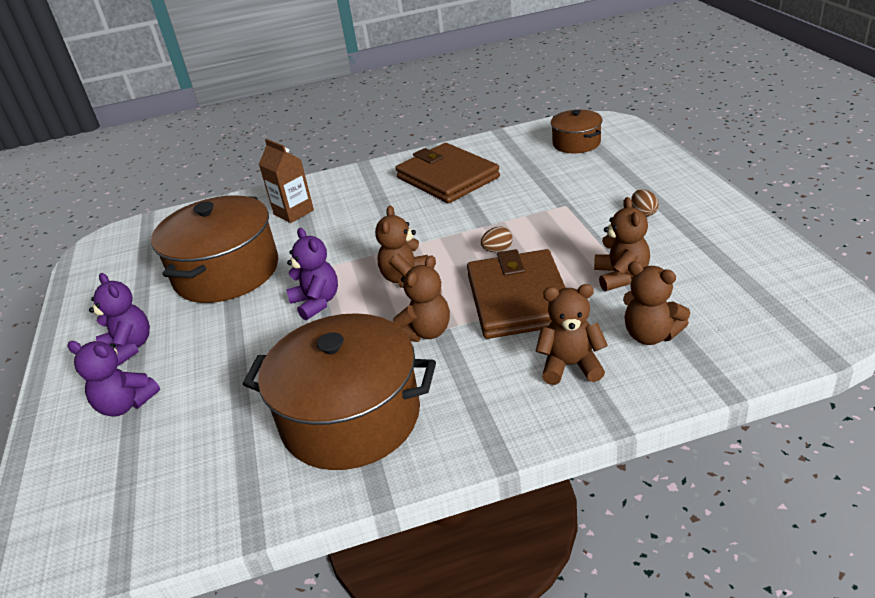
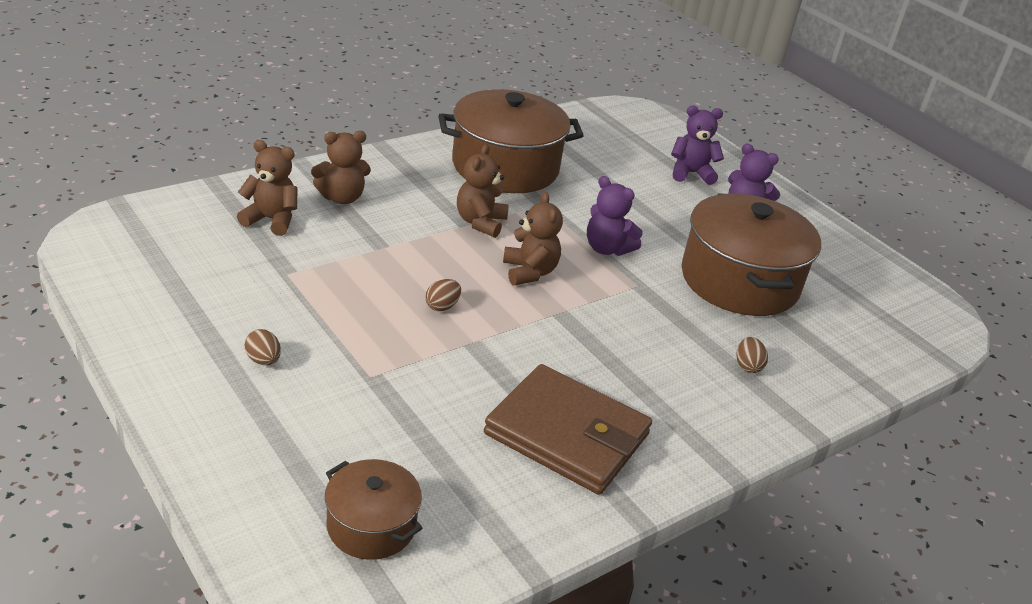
camera: 150 degrees right, 0 degrees up
brown carton [259,139,314,223] -> brown egg [736,337,768,373]
brown wallet [467,249,566,339] -> none
brown teddy bear [594,197,650,291] -> none

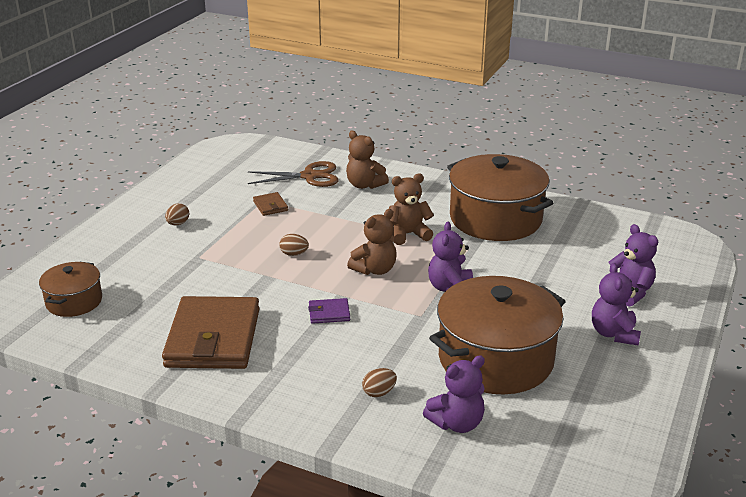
camera: 65 degrees right, 5 degrees down
brown teddy bear [237,140,297,236] -> brown scissors [248,161,338,187]
none -> brown wallet [253,192,288,216]
none -> purple wallet [308,298,350,324]
none -> purple teddy bear [423,355,485,433]

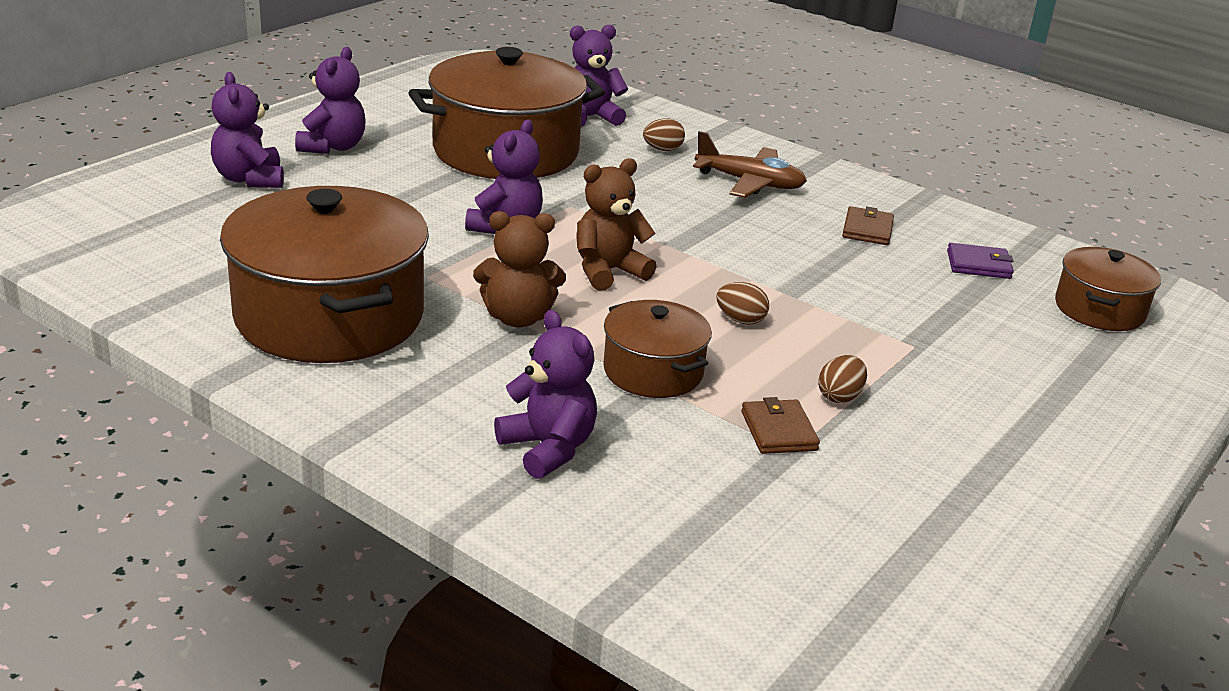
camera: 170 degrees left, 0 degrees up
brown wallet [162,296,260,369] -> brown wallet [842,206,894,245], size x0.41
brown egg [165,203,189,225] -> brown egg moved to [818,355,867,403]
brown scissors [248,161,338,187] -> none
purple wallet [308,298,350,324] -> purple wallet moved to [947,243,1014,279]
brown teddy bear [346,131,389,189] -> purple teddy bear [494,310,597,479]
none -> brown pot [603,300,712,398]
none -> brown plane [693,131,807,198]

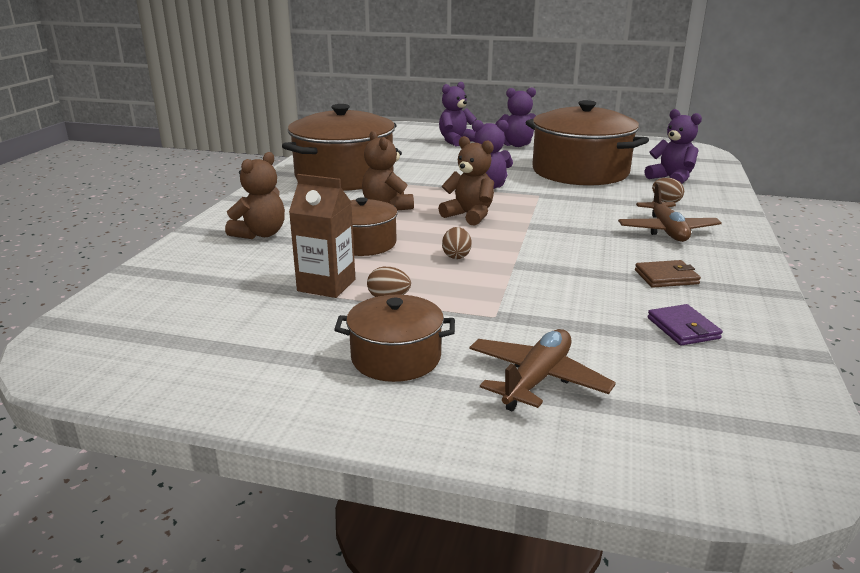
camera: 70 degrees right, 5 degrees down
purple teddy bear [494,310,597,479] -> brown teddy bear [225,152,285,239]
brown wallet [741,397,820,454] -> brown carton [289,174,355,298]
brown pot [1055,247,1161,331] -> brown pot moved to [334,295,455,382]
none -> brown plane [469,329,616,412]

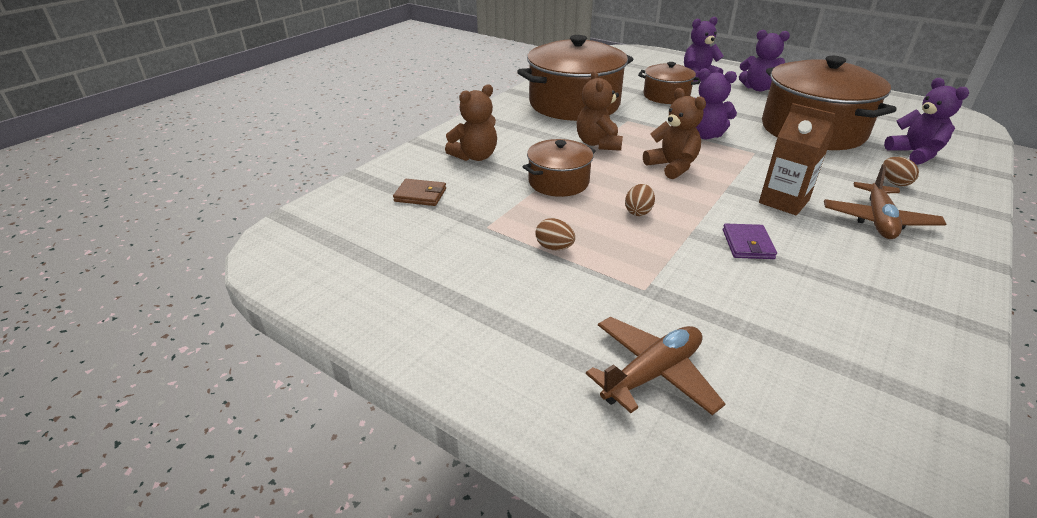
camera: 20 degrees right, 10 degrees up
brown carton [289,174,355,298] -> brown carton moved to [759,103,836,215]
brown pot [334,295,455,382] -> brown pot moved to [638,62,701,104]
brown wallet [635,260,701,288] -> brown wallet moved to [393,179,446,206]
purple wallet [647,304,723,346] -> purple wallet moved to [723,224,777,259]

